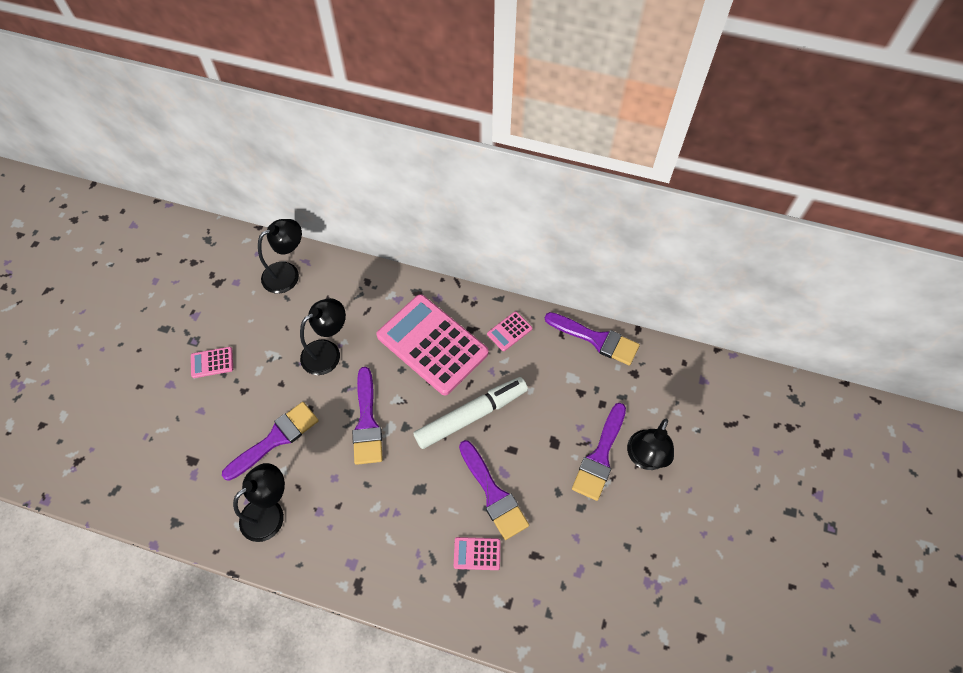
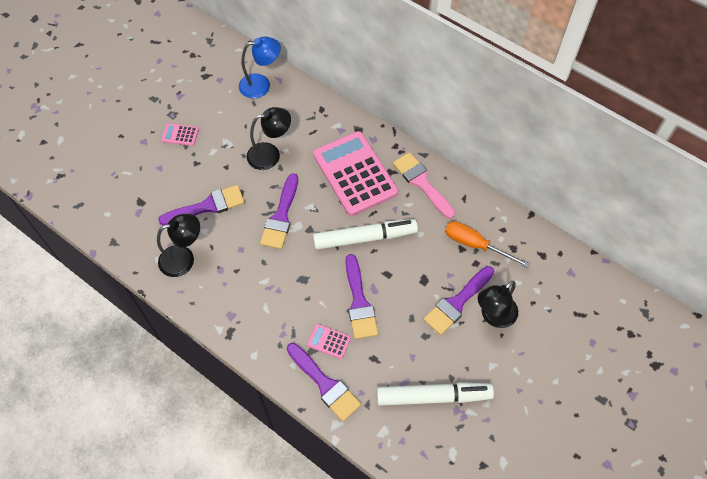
camera: 20 degrees right, 0 degrees up
black lamp [258,219,302,294] -> blue lamp [239,36,281,99]
pink calculator [487,311,532,351] -> pink brush [393,152,455,219]
purple brush [545,312,640,366] -> purple brush moved to [287,343,361,421]
none -> white marker [377,382,494,406]
none -> orange screwdriver [445,221,530,268]

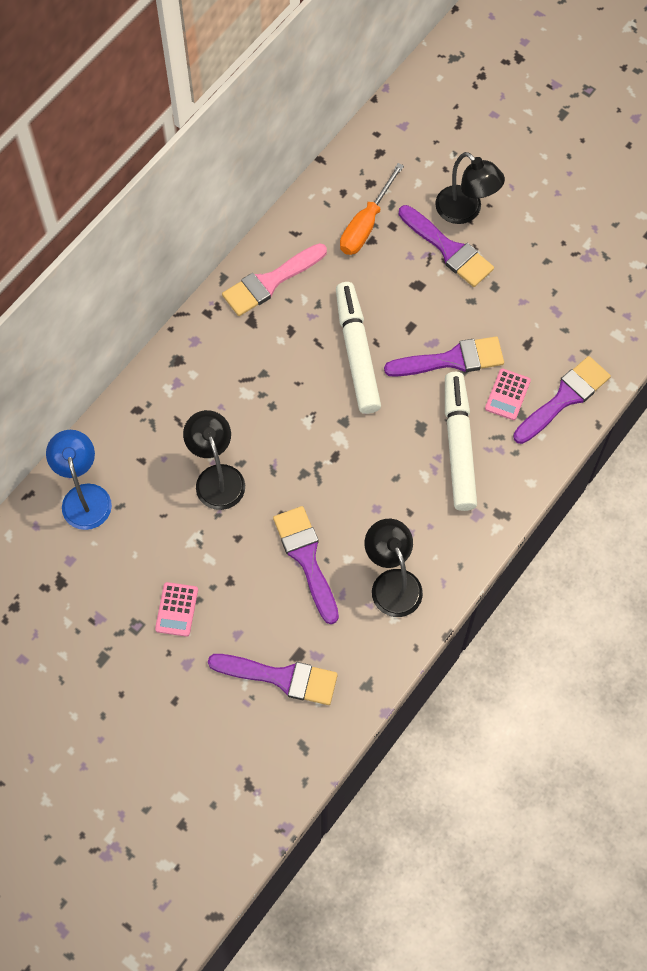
camera: 90 degrees left, 5 degrees up
purple brush [260,173,298,249] -> purple brush moved to [208,654,338,705]
pink calculator [313,131,398,216] -> none
white marker [377,382,494,406] -> white marker moved to [445,372,477,511]

